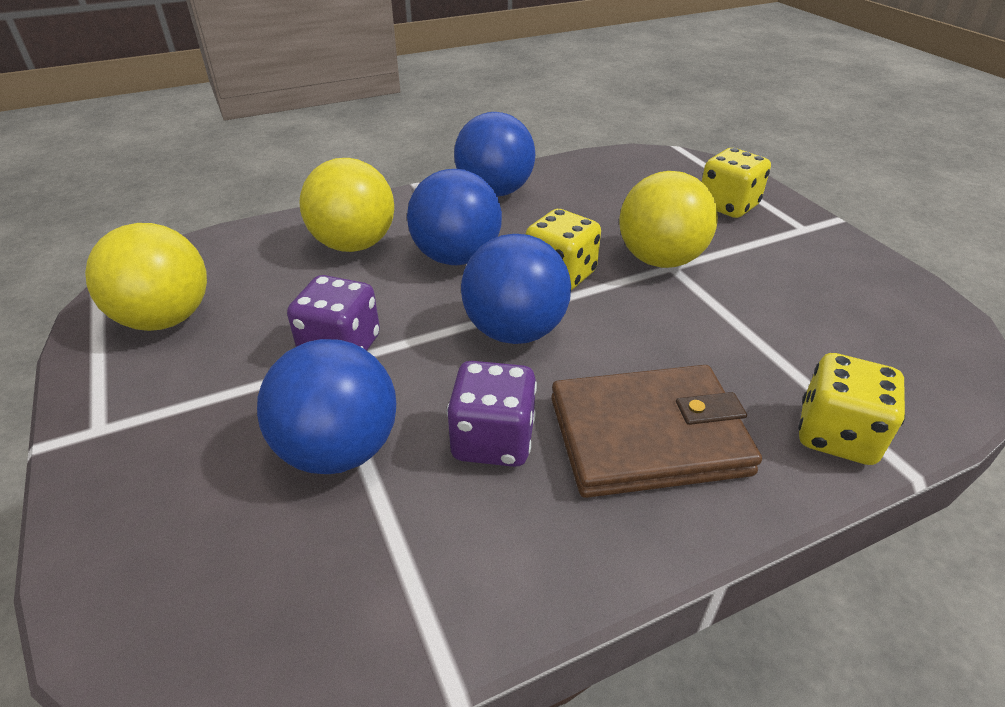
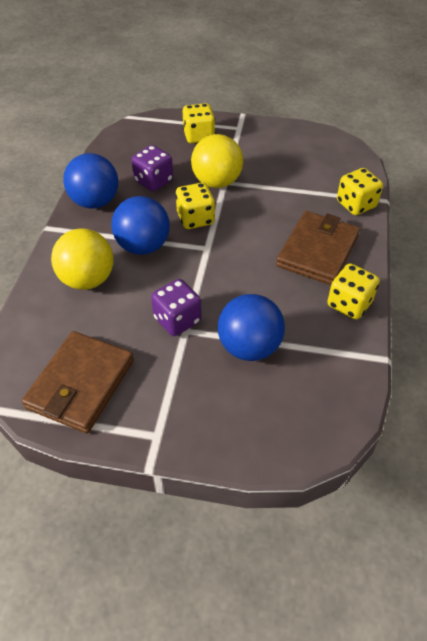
camera: 55 degrees left, 10 degrees up
yellow ball [85,223,207,331] -> brown wallet [22,331,134,433]
purple dice [447,361,537,467] -> purple dice moved to [131,145,173,191]
blue ball [461,234,571,344] -> none
none -> yellow dice [327,263,379,320]

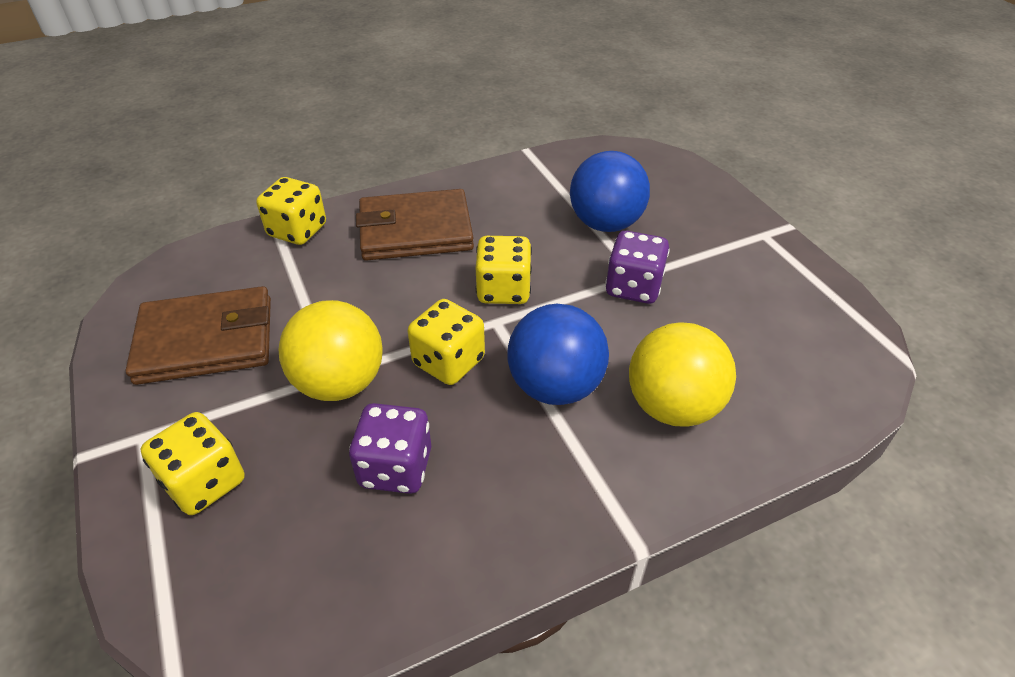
camera: 125 degrees left, 5 degrees down
brown wallet [22,331,134,433] -> brown wallet moved to [126,286,271,385]
blue ball [63,153,118,209] -> none
yellow dice [327,263,379,320] -> yellow dice moved to [476,236,532,304]

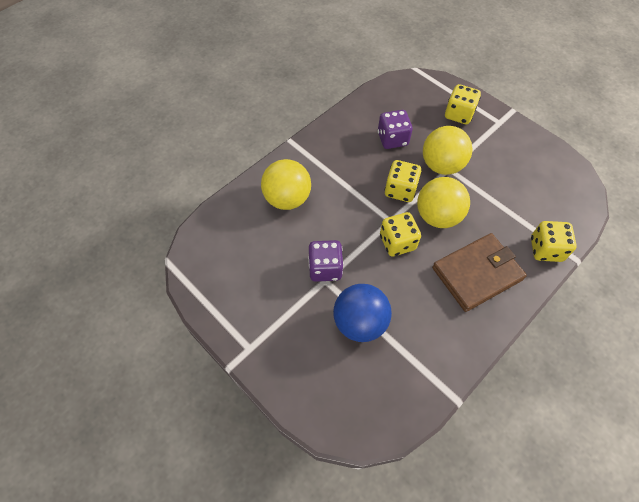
camera: 160 degrees right, 15 degrees up
brown wallet [126,286,271,385] -> none
blue ball [508,304,609,405] -> none
none -> yellow ball [417,177,470,228]

